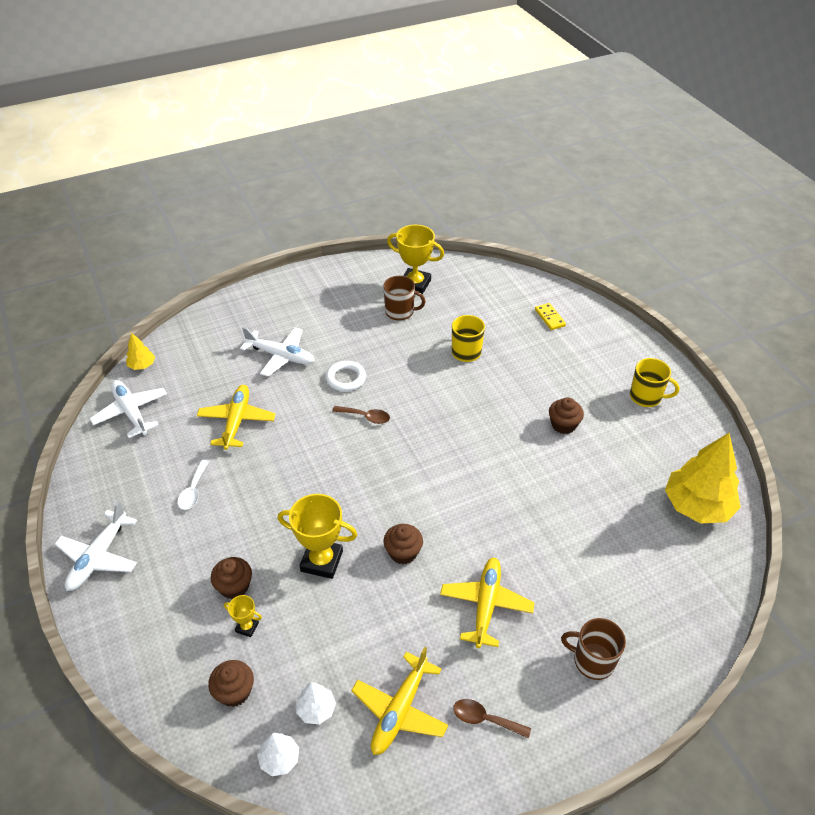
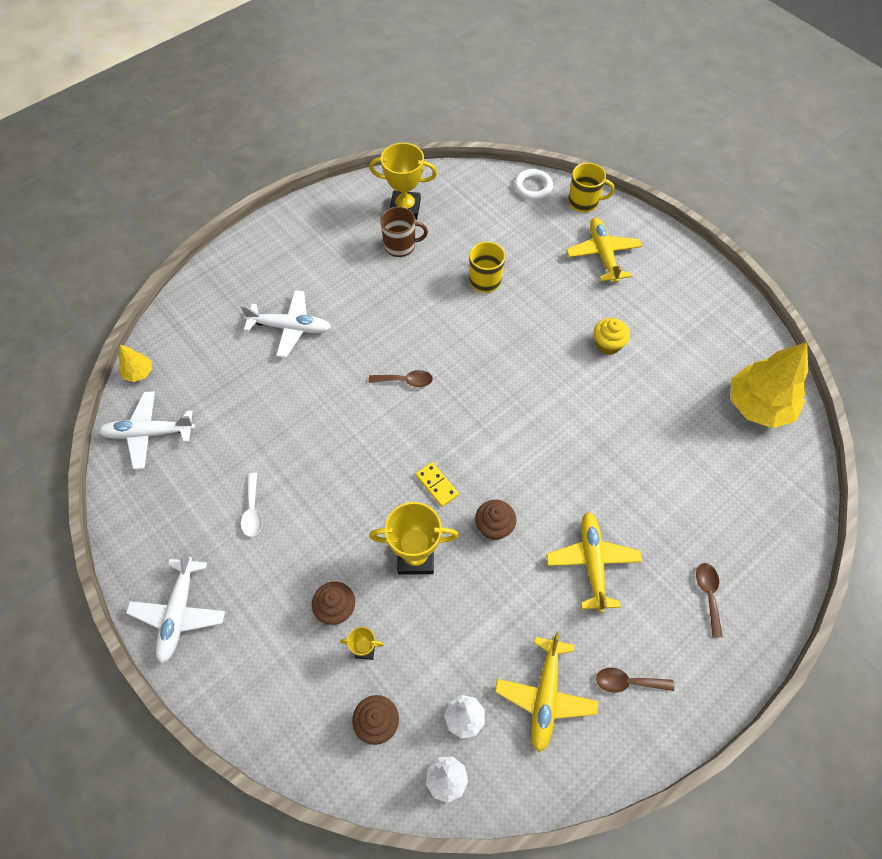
camera: 15 degrees left, 15 degrees up
white plane [90,380,167,438] -> white plane turned 45 degrees counterclockwise [99,391,195,469]
yellow plane [197,385,276,450] -> yellow plane moved to [566,218,642,283]
white ring [326,361,366,392] -> white ring moved to [514,169,553,200]
yellow domino [535,303,566,330] -> yellow domino moved to [415,462,459,507]
brown cupcake [549,397,584,434] -> yellow cupcake [594,318,630,355]
brown mug [561,618,626,680] -> brown spoon [696,563,723,638]
yellow mug [630,358,679,407] -> yellow mug moved to [568,163,615,212]

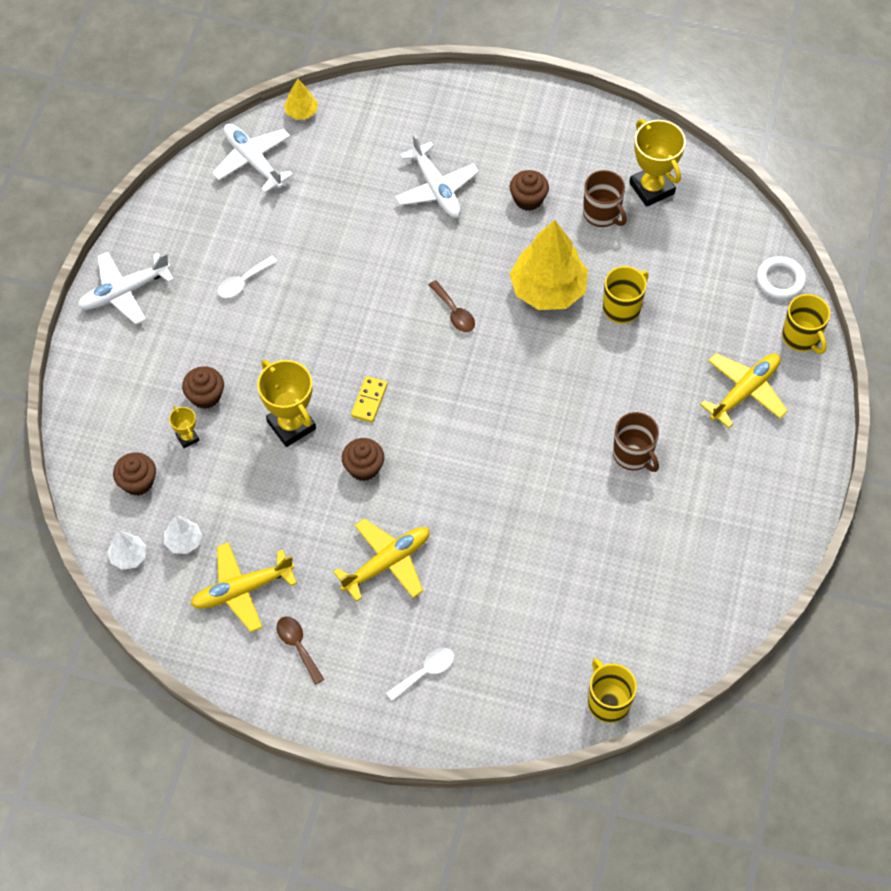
camera: 55 degrees right, 0 degrees up
yellow cupcake [594,318,630,355] -> brown mug [613,412,659,472]
brown spoon [696,563,723,638] -> white spoon [386,648,454,701]
yellow tree [731,342,808,428] -> yellow tree moved to [510,220,588,310]
none -> brown cupcake [510,170,549,211]
none -> yellow mug [588,658,637,723]

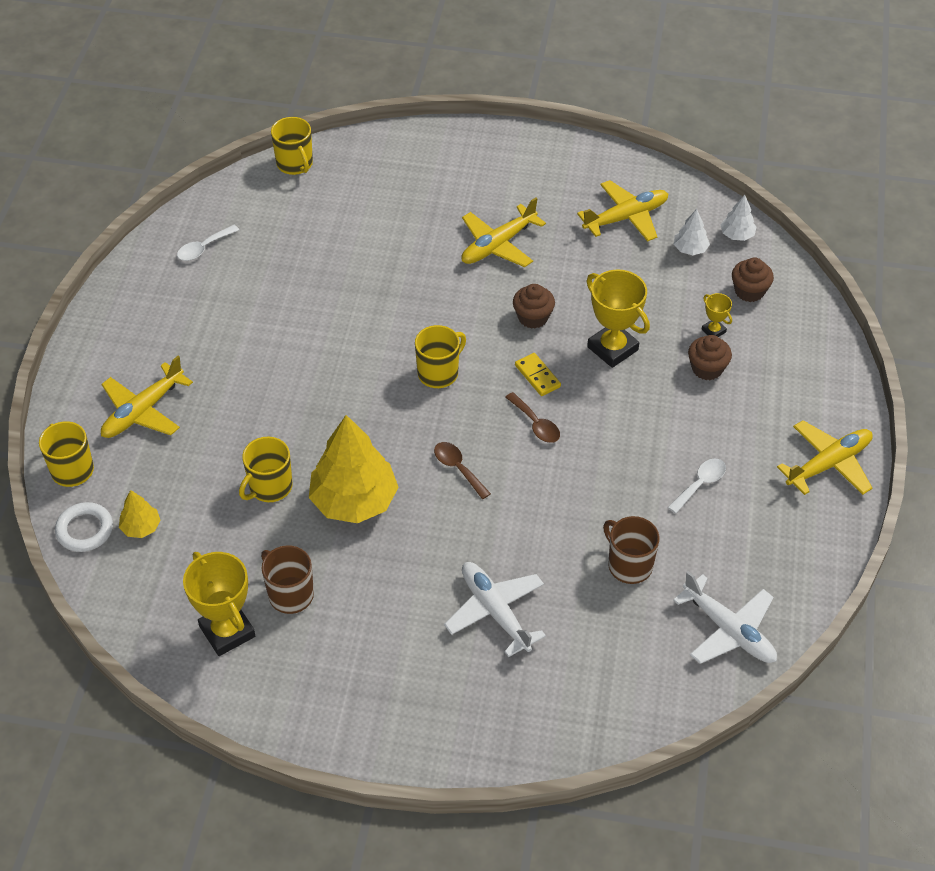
camera: 175 degrees right, 10 degrees down
white plane [78,252,174,324] -> yellow plane [777,420,873,495]
brown spoon [277,616,325,685] -> brown spoon moved to [505,392,560,443]
yellow tree [284,79,318,120] -> yellow tree moved to [119,490,161,538]
yellow domino [351,376,388,423] -> yellow domino turned 45 degrees counterclockwise [515,353,561,396]
white spoon [386,648,454,701] -> white spoon moved to [177,225,239,261]
brown cupcake [510,170,549,211] -> none
brown mug [613,412,659,472] -> brown mug moved to [603,516,660,584]
none -> yellow mug [415,325,466,388]

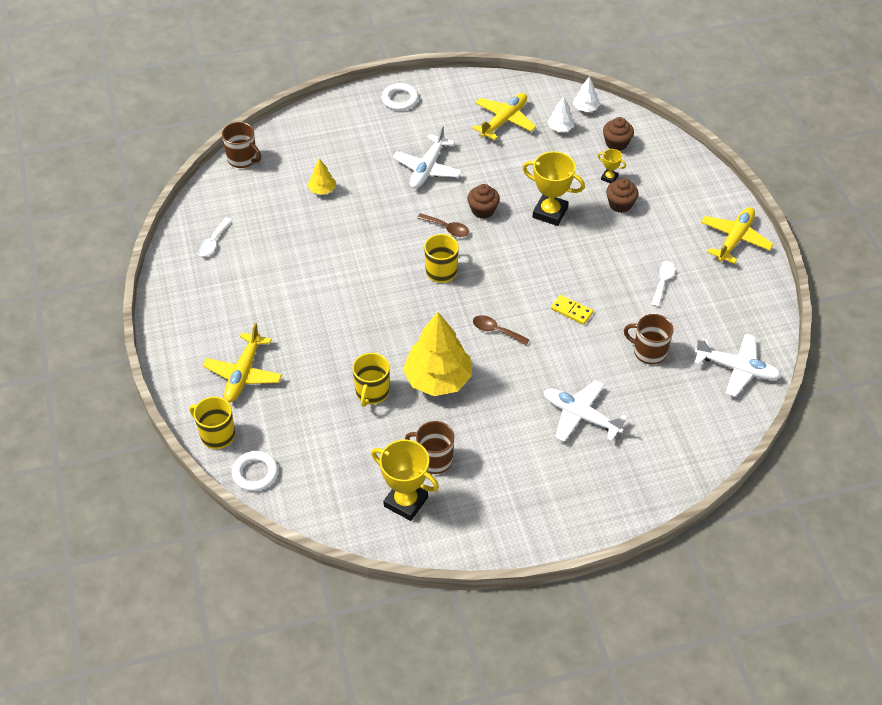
camera: 25 degrees left, 0 degrees up
yellow tree [119,490,161,538] -> yellow tree moved to [308,158,336,195]
yellow mug [271,117,313,175] -> brown mug [222,122,261,168]
yellow plane [461,197,546,267] -> white plane [393,125,462,189]
brown spoon [505,392,560,443] -> brown spoon moved to [417,213,469,237]
yellow domino [515,353,561,396] -> yellow domino moved to [551,295,593,325]
none -> white ring [382,83,419,111]

